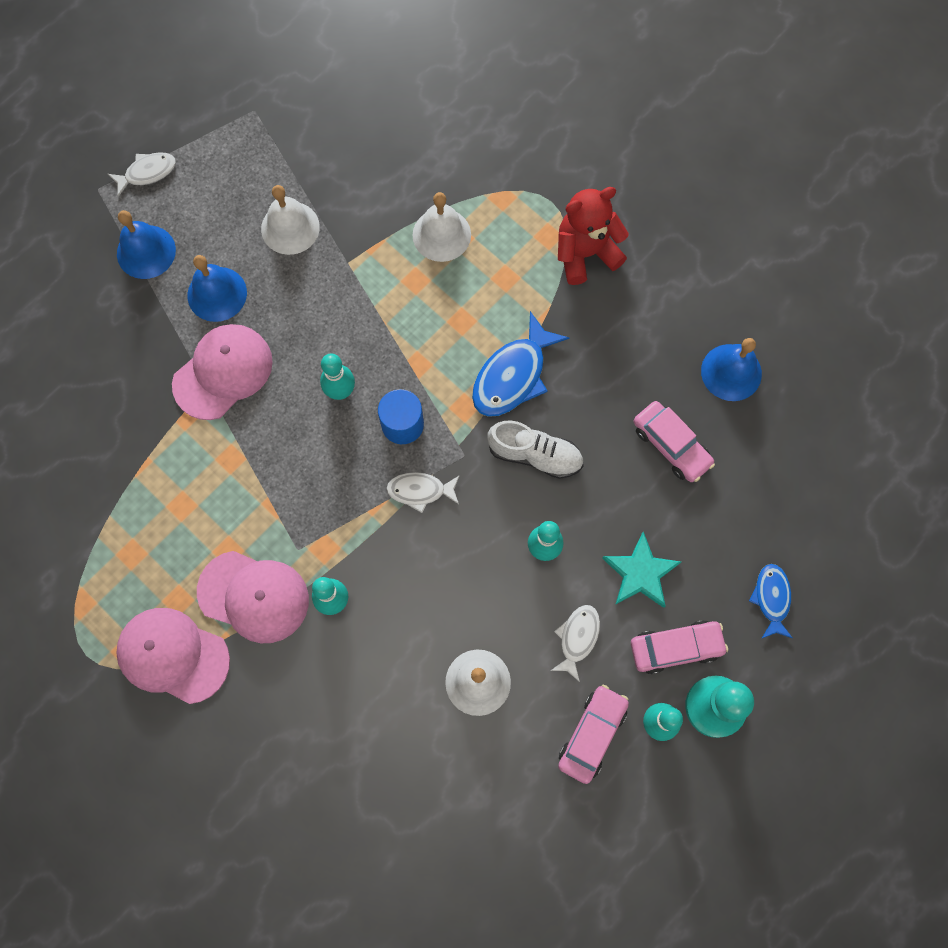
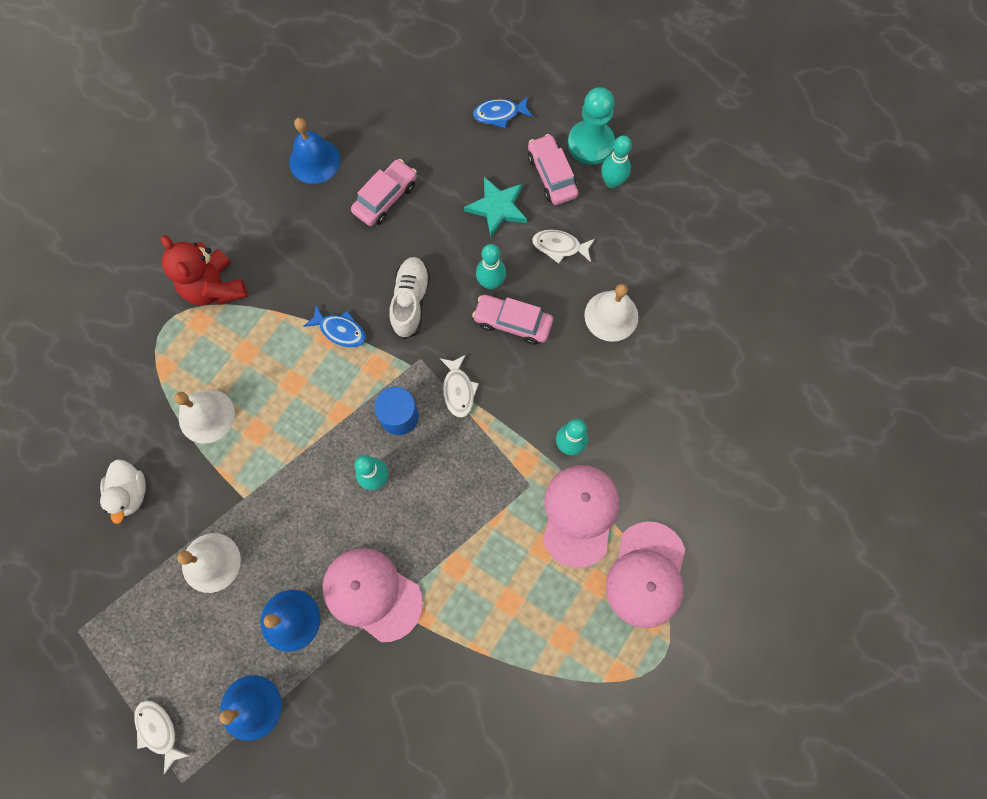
camera: 100 degrees left, 0 degrees up
blue fish [472,311,569,417] -> blue fish [303,305,366,348], size x0.60
pink car [558,685,629,784] -> pink car moved to [472,295,553,345]
none -> white duck [100,459,146,524]

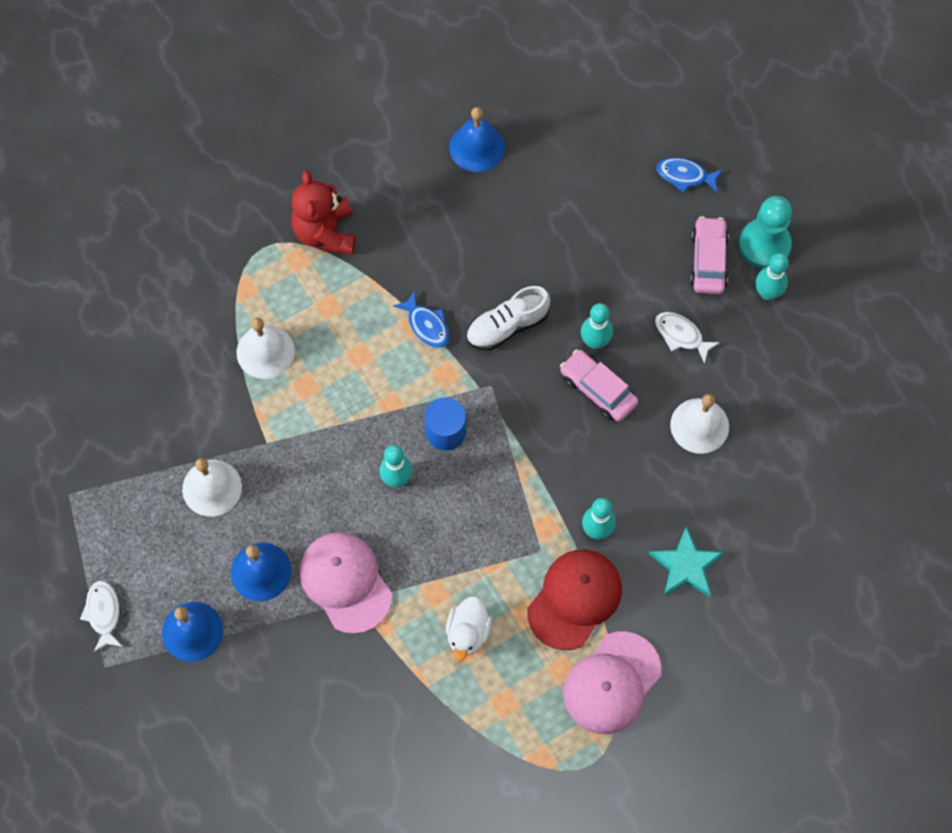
camera: 25 degrees right, 5 degrees down
white duck [100,459,146,524] -> white duck moved to [446,596,492,661]
pink car [351,159,417,226] -> none
white shoe [389,257,430,339] -> white shoe turned 150 degrees counterclockwise [466,286,550,351]
white fish [440,355,479,418] -> none
turquoise star [464,177,527,237] -> turquoise star moved to [649,527,724,597]
pink cap [543,465,619,568] -> red cap [527,549,622,650]

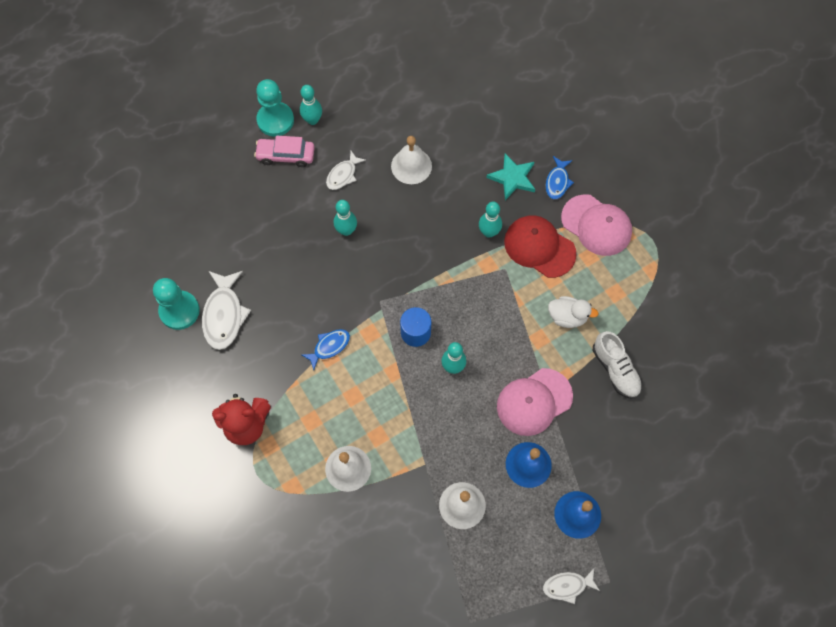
camera: 90 degrees left, 0 degrees up
blue bell [449,107,505,172] -> turquoise pawn [153,278,200,330]
white shoe [466,286,550,351] -> white shoe moved to [593,331,642,399]
pink car [560,349,638,422] -> none
blue fish [657,158,723,193] -> blue fish moved to [546,156,574,199]
none -> white fish [202,271,251,350]

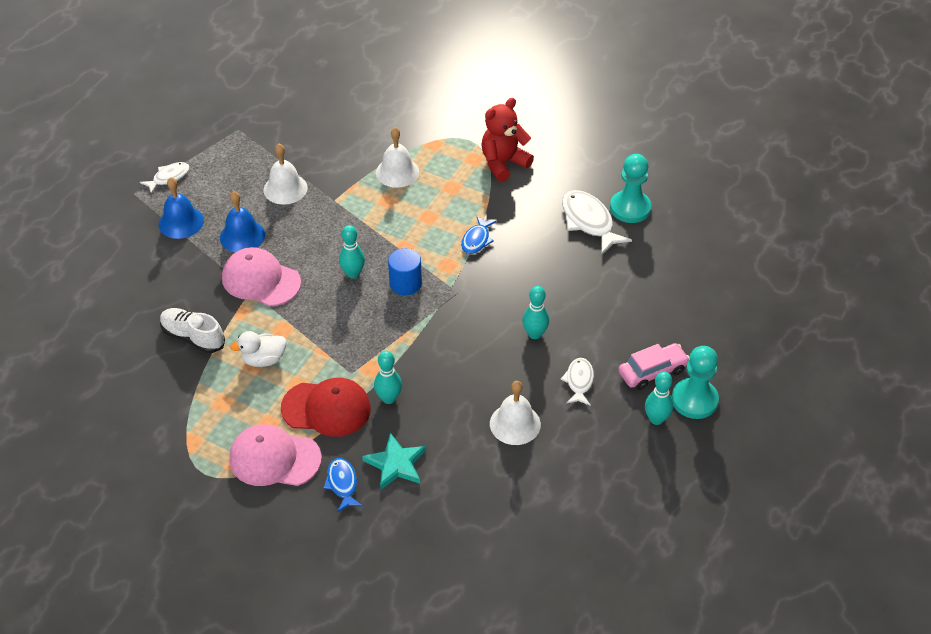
camera: 150 degrees right, 20 degrees down
pink cap [497,368,573,436] -> pink cap turned 90 degrees counterclockwise [222,247,301,307]

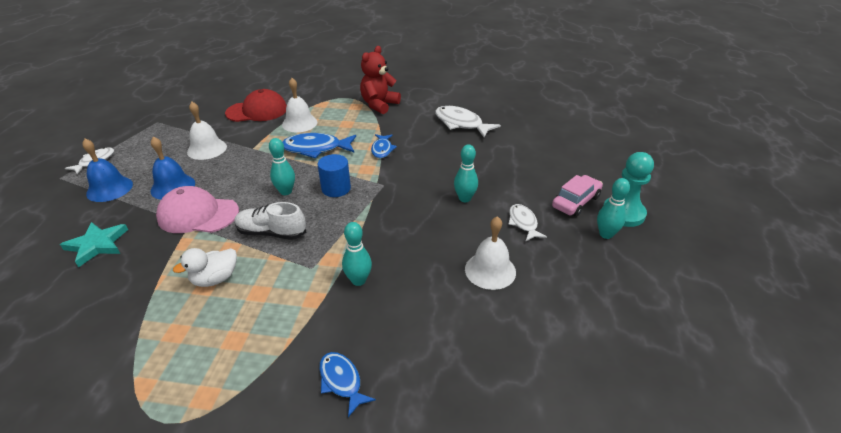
camera: 20 degrees left, 10 degrees down
white shoe [160,308,225,353] -> white shoe moved to [234,202,306,240]
pink cap [229,424,322,486] -> none
red cap [281,378,371,437] -> red cap moved to [225,89,287,122]
turquoise star [362,433,426,490] -> turquoise star moved to [60,222,128,267]
turquoise pawn [610,154,651,223] -> none
none -> blue fish [282,133,356,158]

